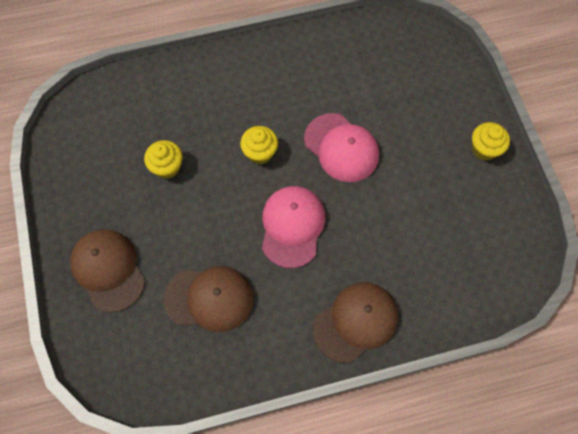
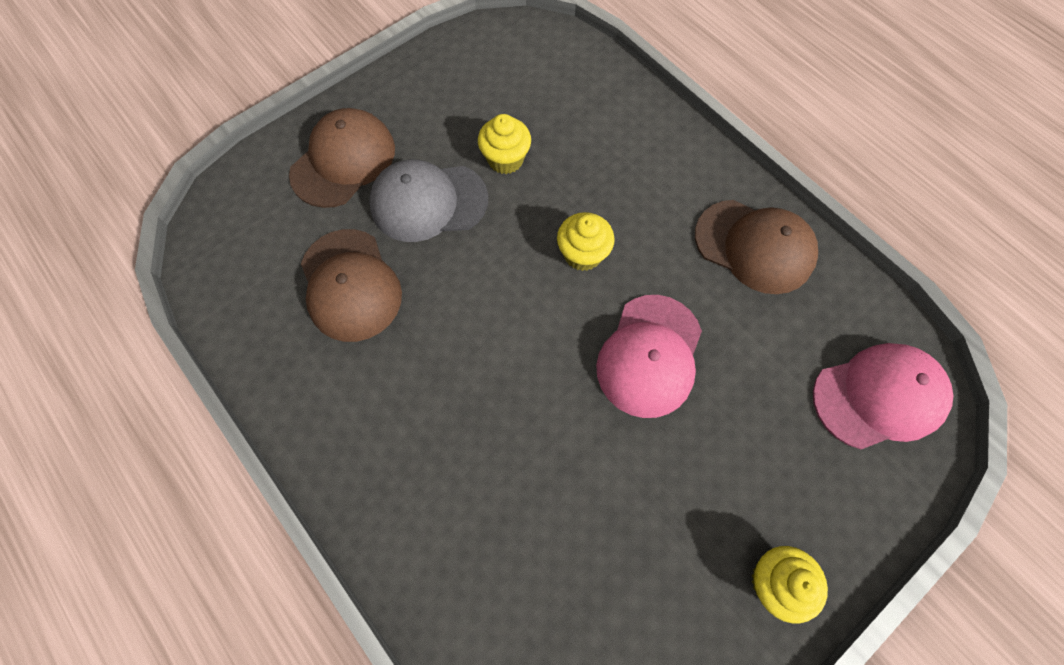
camera: 65 degrees right, 0 degrees up
pink cap [262,186,325,268] -> pink cap moved to [813,343,954,449]
brown cap [313,282,398,363] -> brown cap moved to [695,200,818,294]
none -> grey cap [369,159,488,242]

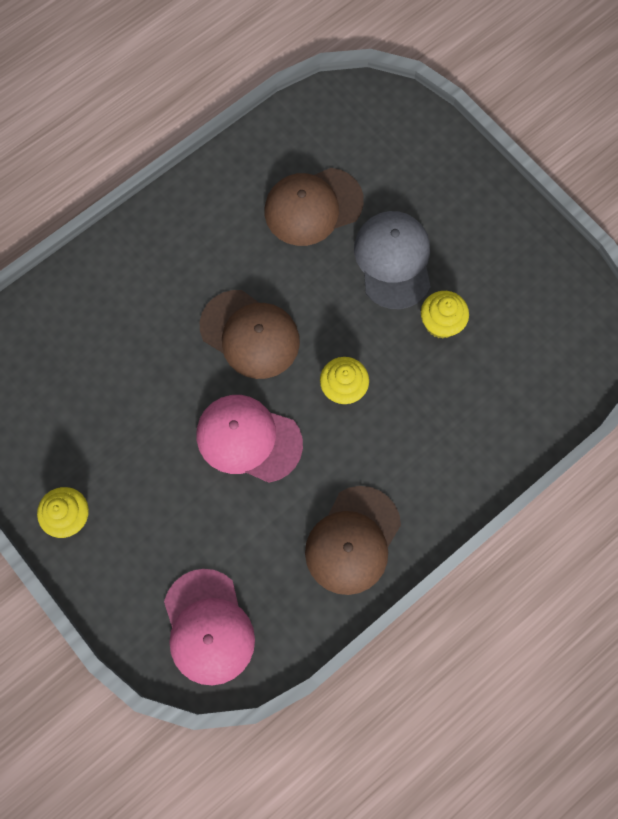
camera: 90 degrees right, 5 degrees up
brown cap [289,108,395,208] -> brown cap moved to [200,290,300,379]

